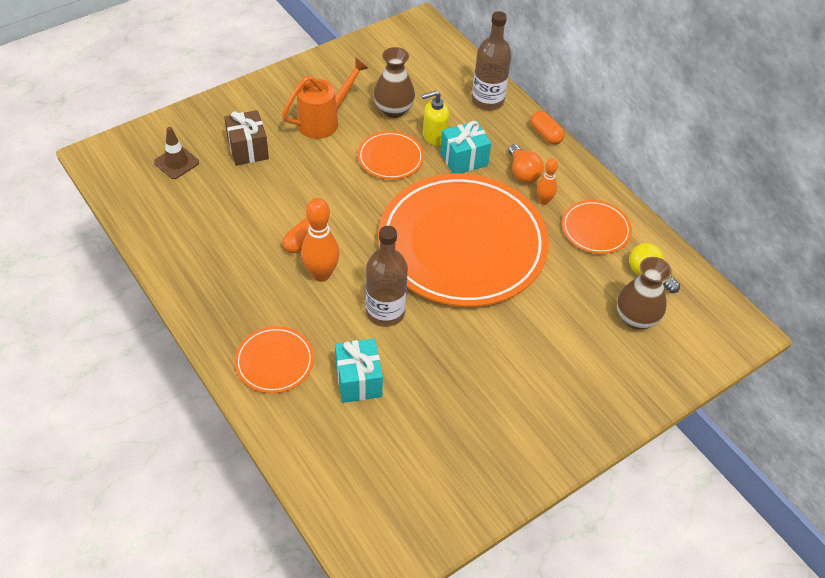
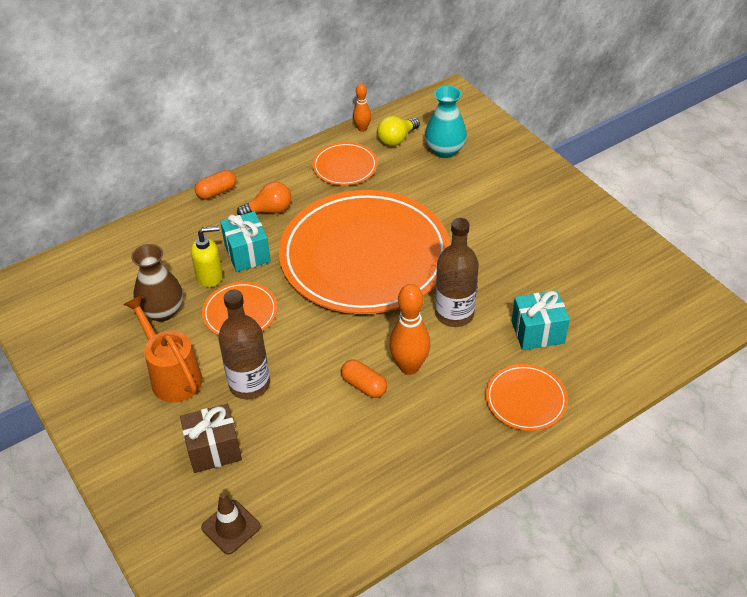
camera: 85 degrees left, 5 degrees down
yellow soap dispenser [422,91,449,146] -> yellow soap dispenser turned 90 degrees counterclockwise [191,226,223,288]
brown bottle [472,11,511,111] -> brown bottle moved to [218,290,270,400]
orange bowling pin [537,158,558,205] -> orange bowling pin moved to [353,83,371,132]
brown vase [617,257,671,329] -> turquoise vase [425,86,467,158]

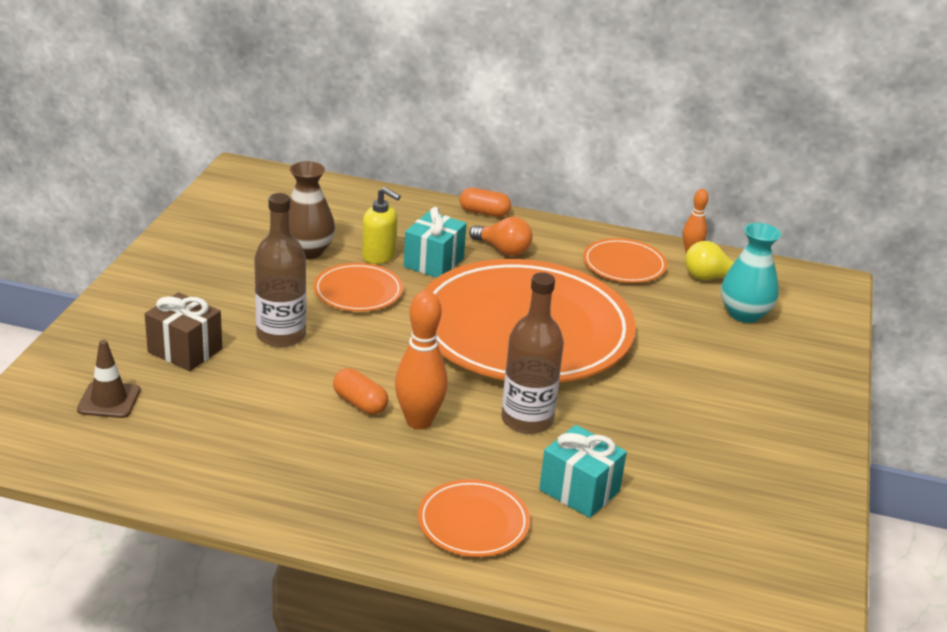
camera: 45 degrees right, 15 degrees down
orange watering can [123,295,202,402] -> none
orange capsule [341,360,387,398] -> orange capsule turned 45 degrees counterclockwise [333,368,388,415]

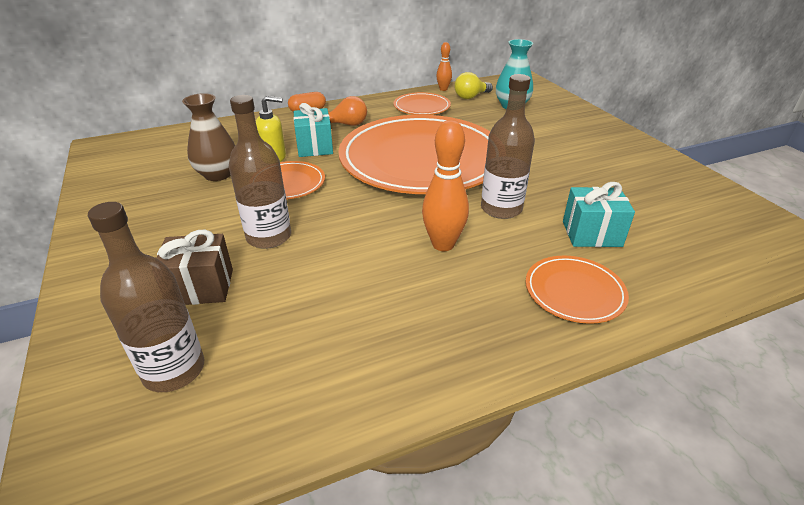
camera: 35 degrees left, 5 degrees up
brown traffic cone [77,340,140,418] -> brown bottle [88,202,204,392]
orange capsule [333,368,388,415] -> none

